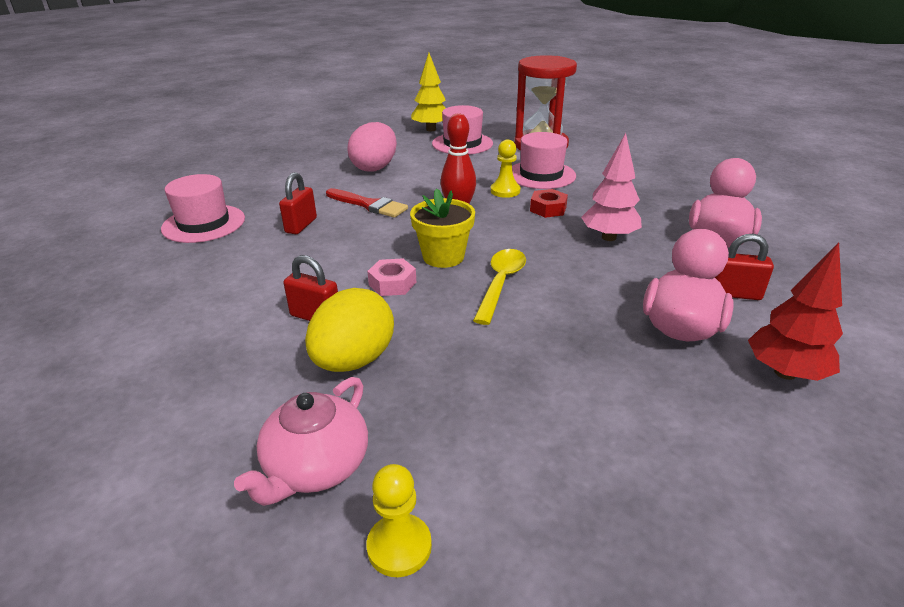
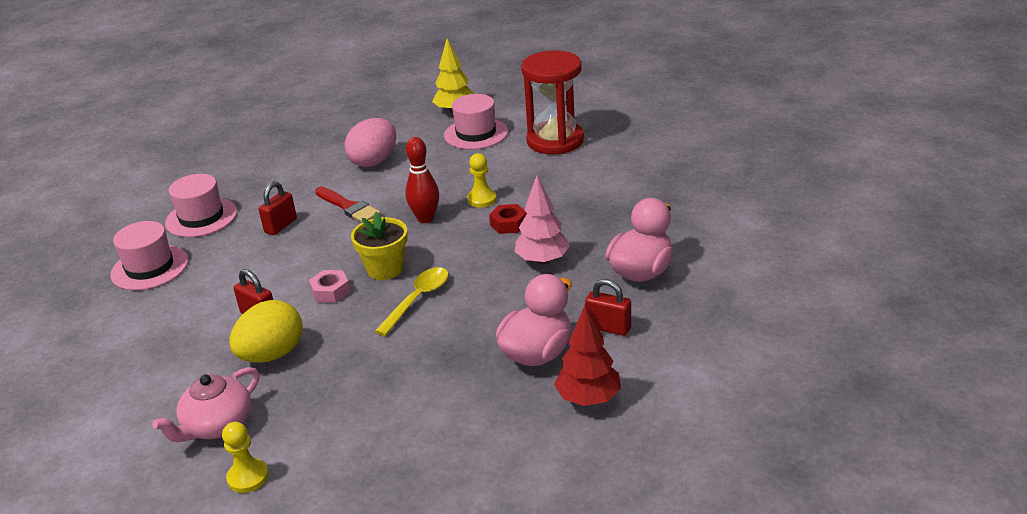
camera: 15 degrees right, 0 degrees up
pink hat [512,132,576,189] -> pink hat moved to [110,221,189,290]

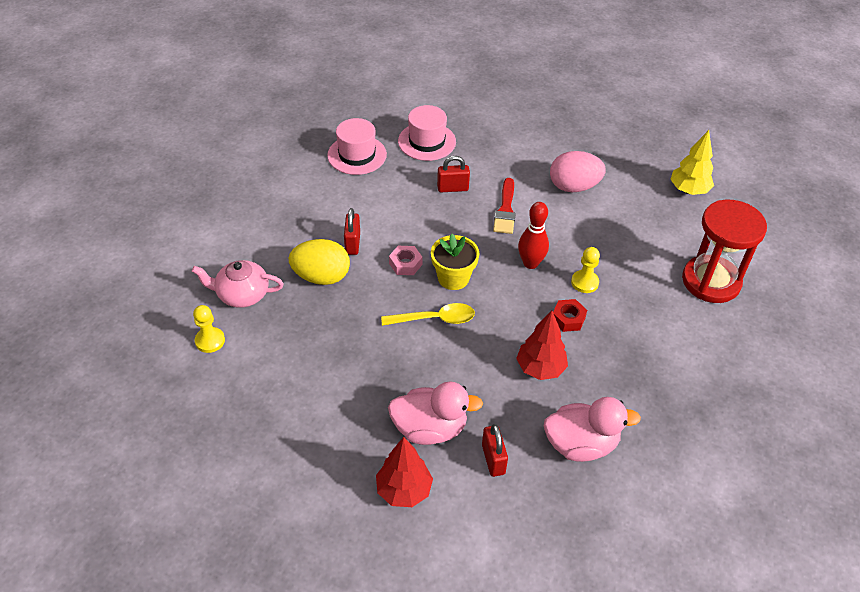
camera: 50 degrees right, 15 degrees up
pink hat [444,94,508,149] -> none
pink tree [514,175,570,265] -> red tree [516,311,568,380]

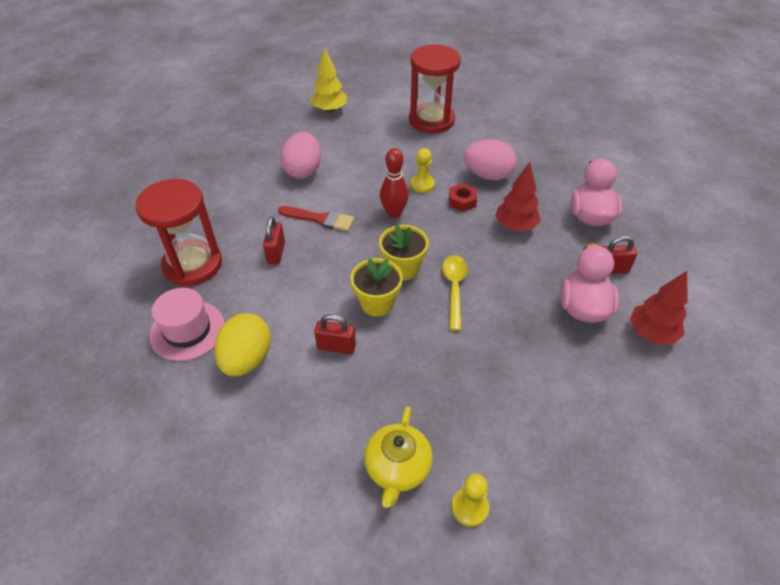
camera: 80 degrees left, 0 degrees up
pink teapot [192,260,284,308] -> yellow teapot [364,406,433,508]
yellow egg [289,239,350,285] -> yellow egg moved to [214,313,271,377]
pink nut [389,246,423,275] -> yellow flower pot [350,258,403,317]
pink hat [398,105,456,161] -> red hourglass [135,179,222,286]
none -> pink egg [464,139,517,180]

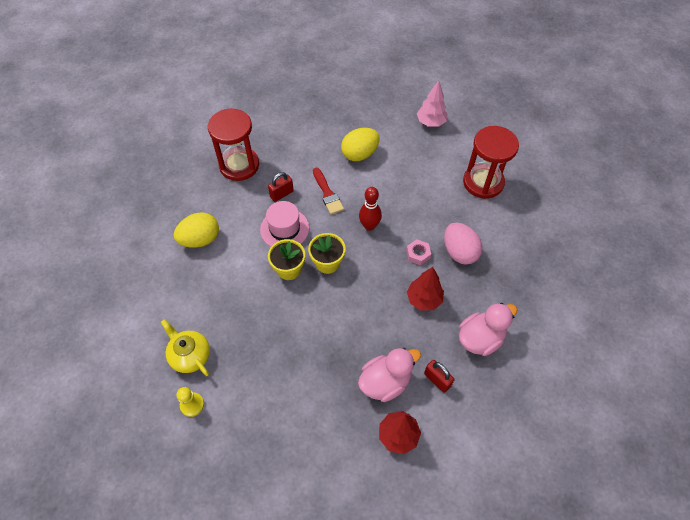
camera: 50 degrees right, 10 degrees up
pink hat [150,288,225,361] -> pink hat moved to [260,201,309,246]
pink egg [281,132,321,179] -> yellow egg [341,128,380,161]
yellow tree [311,47,347,113] -> pink tree [417,80,448,127]
red padlock [314,314,356,354] -> none
yellow teapot [364,406,433,508] -> yellow teapot turned 75 degrees clockwise [161,319,210,376]
yellow pawn [411,148,435,193] -> none
yellow spoon [442,255,468,331] -> none
red nut [449,183,477,212] -> pink nut [406,239,431,265]

